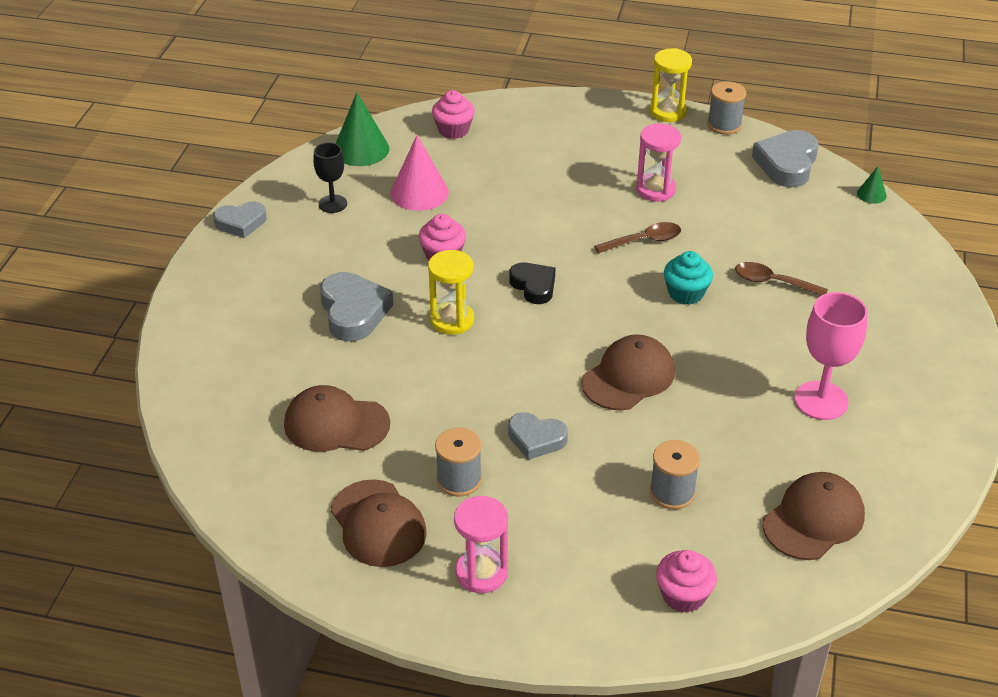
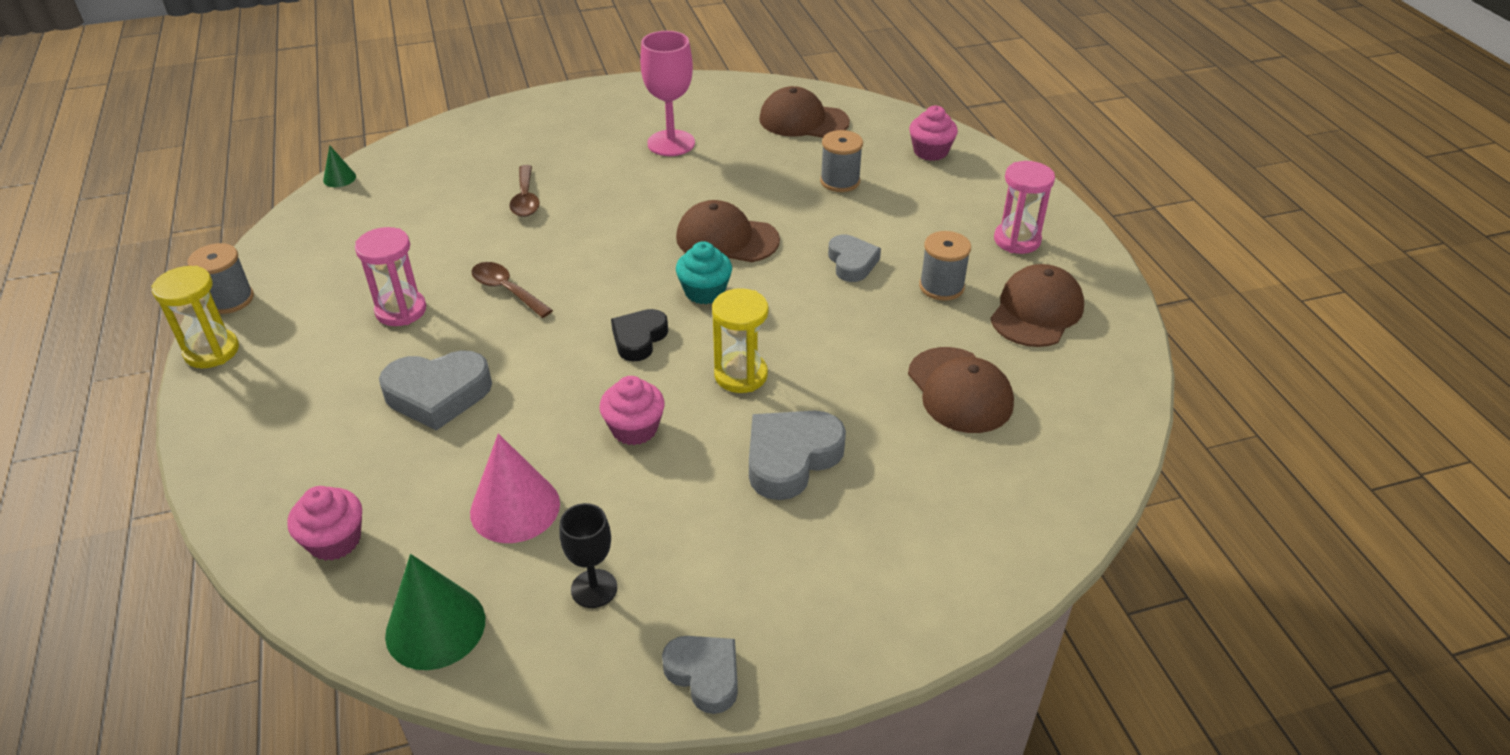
camera: 120 degrees left, 0 degrees up
turquoise cupcake [664,251,713,305] -> turquoise cupcake moved to [676,241,732,304]
grey heart [752,130,818,187] -> grey heart moved to [379,350,492,431]

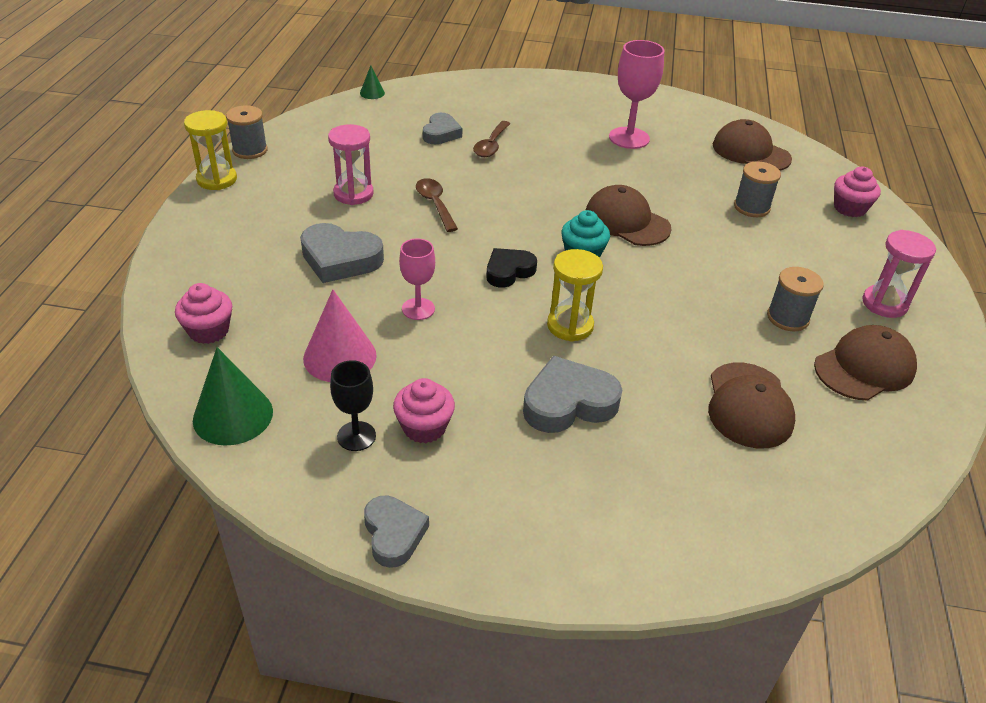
camera: 25 degrees right, 0 degrees up
pink cupcake [600,376,665,445] -> pink cupcake moved to [393,378,455,443]
grey heart [828,235,881,282] -> grey heart moved to [423,113,462,144]
none -> pink goblet [399,238,435,320]

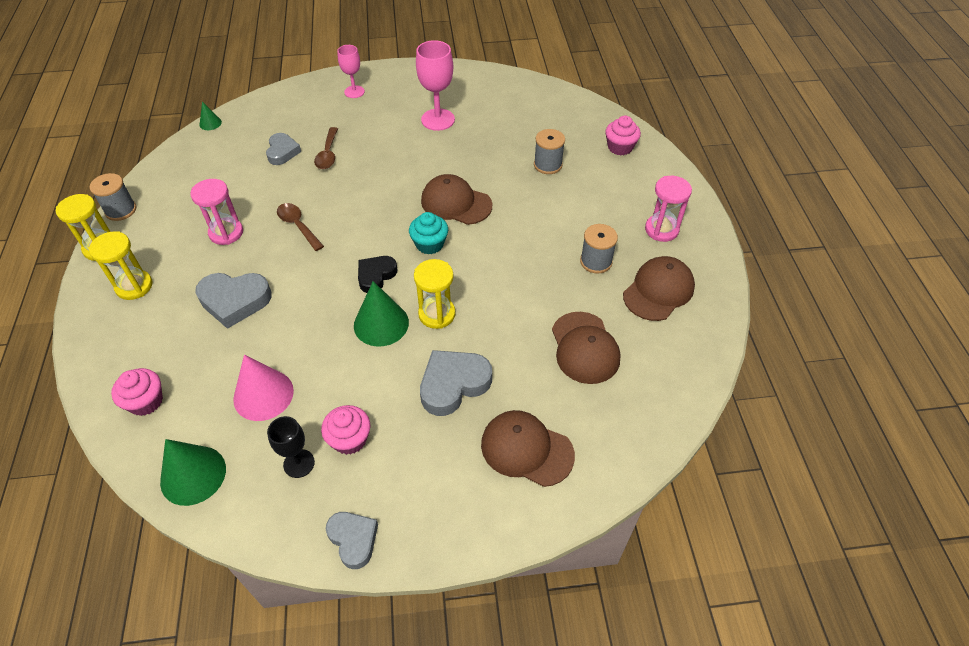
camera: 15 degrees left, 10 degrees up
pink goblet [399,238,435,320] -> pink goblet moved to [337,45,365,98]
brown cap [713,119,792,170] -> brown cap moved to [481,410,575,487]
none -> yellow hourglass [88,231,153,300]
none -> green cone [354,281,409,347]

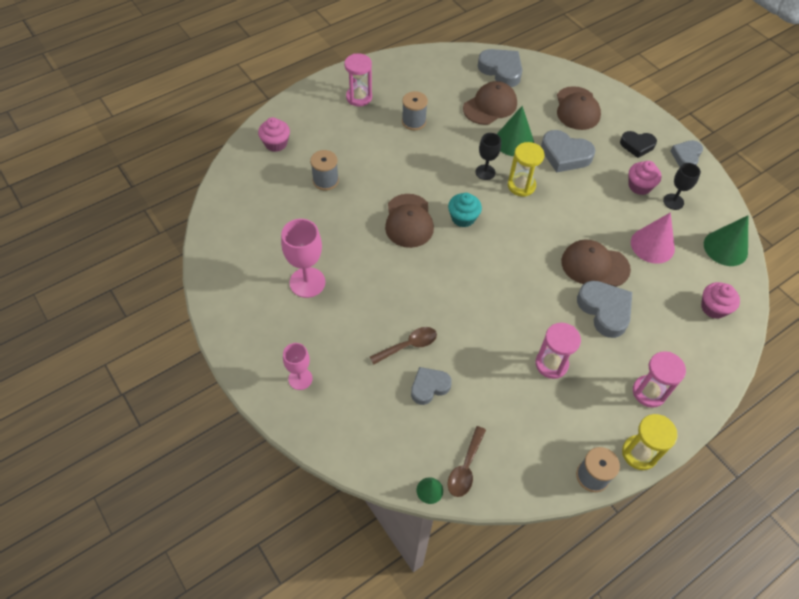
camera: 120 degrees left, 5 degrees up
yellow hourglass [88,231,153,300] -> pink hourglass [633,351,686,408]
brown spoon [277,203,324,251] -> brown spoon moved to [448,426,486,497]
green cone [354,281,409,347] -> green cone moved to [497,106,534,156]
black heart [358,256,398,293] -> black heart moved to [620,131,657,158]
brown cap [623,256,695,321] -> brown cap moved to [561,239,631,287]
none -> black goblet [475,133,501,180]
none -> grey heart [478,49,522,87]

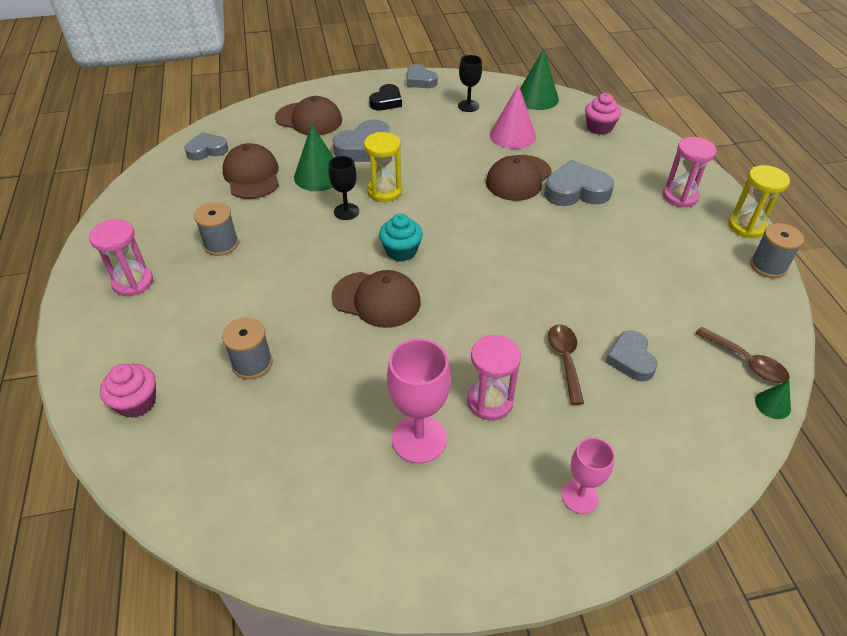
camera: 65 degrees left, 10 degrees down
grey heart [478,49,522,87] -> grey heart [184,132,228,161], size x0.65
pink hourglass [536,323,581,379] -> pink hourglass moved to [467,335,521,420]
pink cupcake [629,161,662,195] -> none

